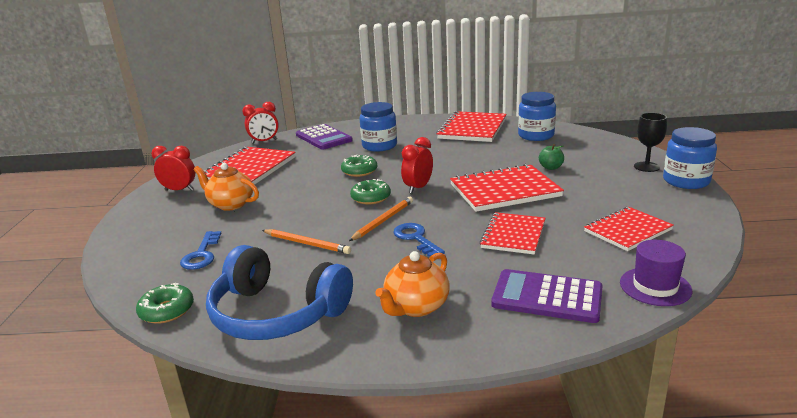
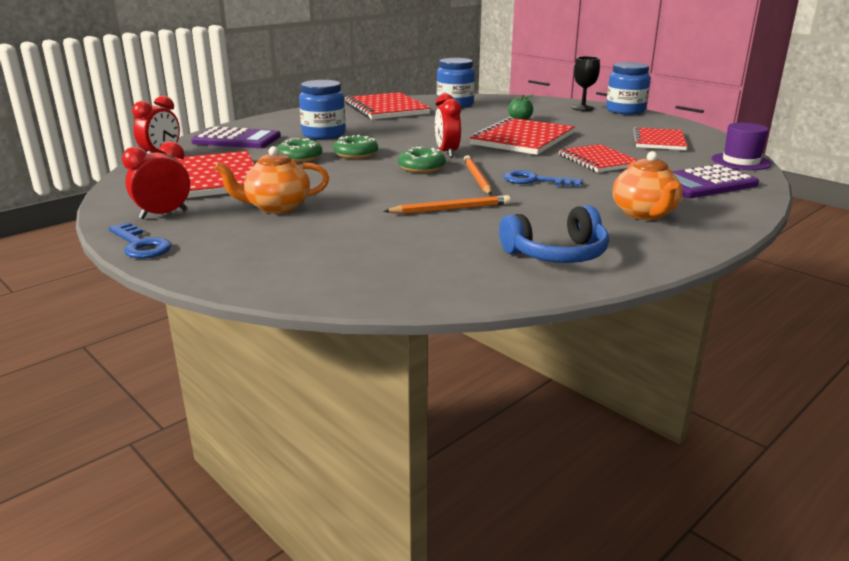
camera: 45 degrees left, 0 degrees up
green donut [136,283,194,324] -> green donut moved to [277,138,322,163]
blue key [180,231,222,270] -> blue key moved to [108,222,171,259]
blue headphones [206,245,353,340] -> blue headphones [499,205,609,263], size x0.65

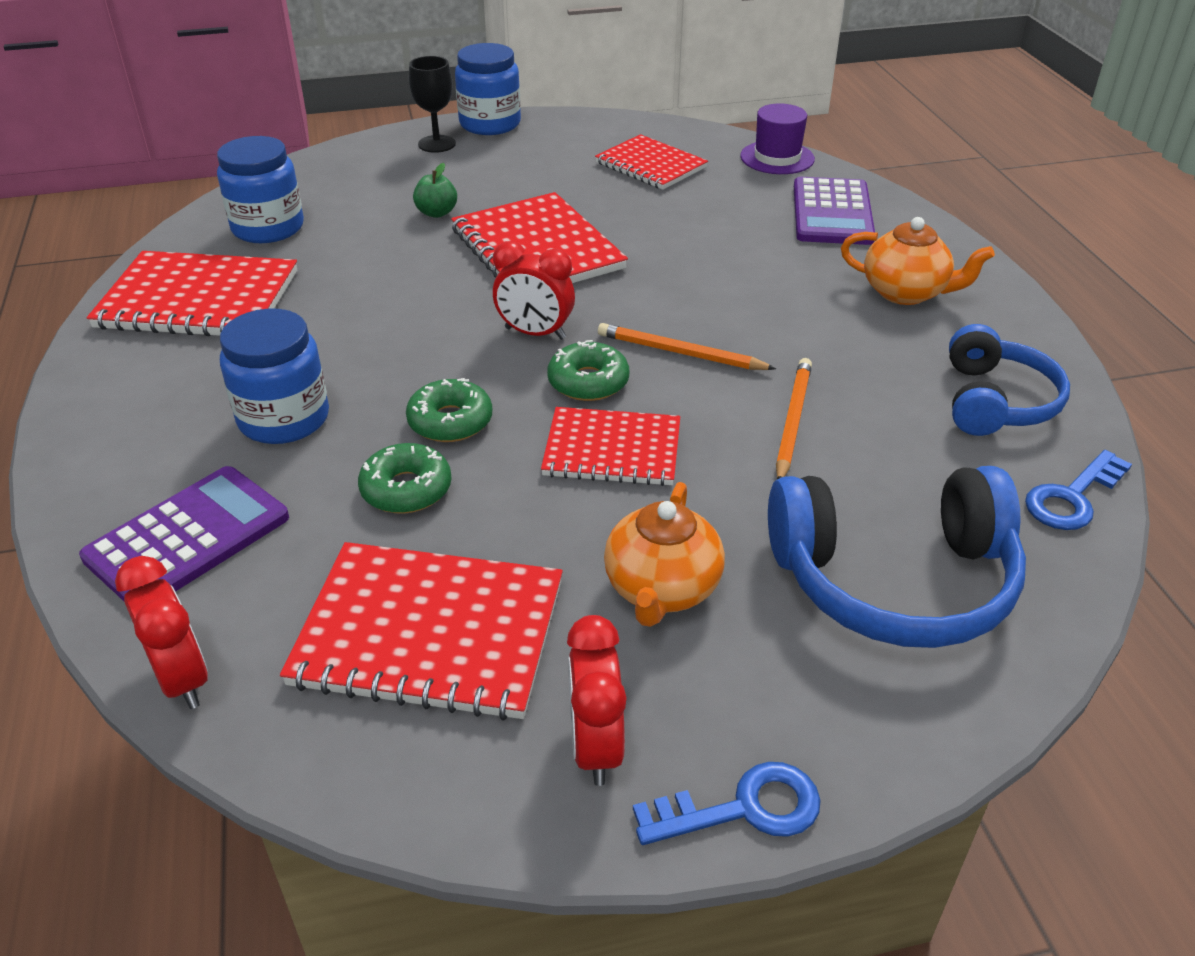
camera: 60 degrees left, 15 degrees up
blue key [504,170,583,187] -> blue key moved to [1025,450,1132,530]
red notebook [559,144,637,172] -> red notebook moved to [541,407,680,486]
none -> blue headphones [768,466,1026,648]

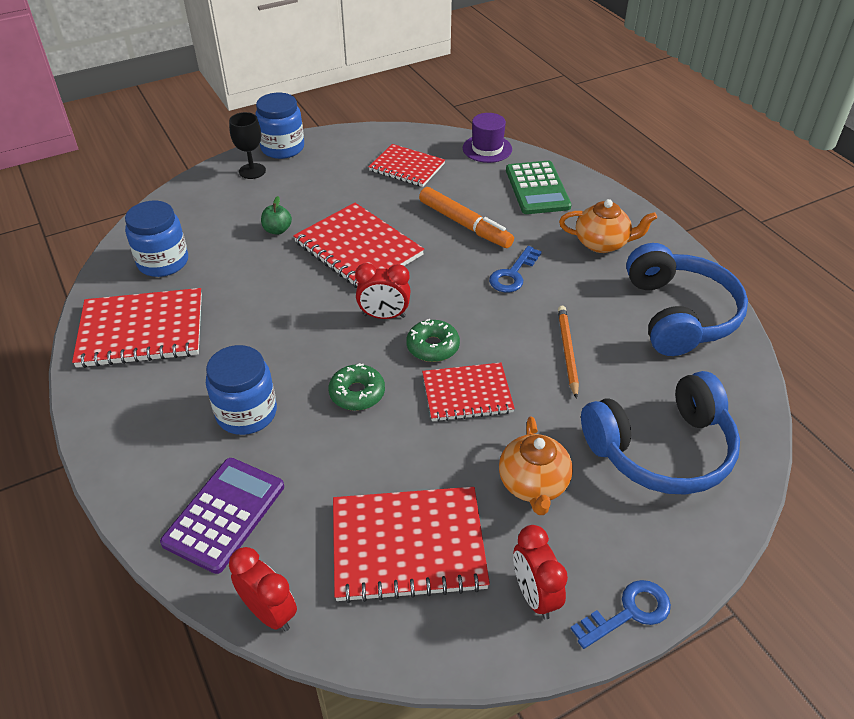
camera: 15 degrees left, 5 degrees up
green donut [358,443,452,514] -> none
orange pencil [598,323,776,370] -> none
purple calculator [794,177,875,245] -> green calculator [506,161,572,214]
blue headphones [949,324,1070,436] -> blue headphones [626,243,748,356], size x1.53
blue key [1025,450,1132,530] -> blue key moved to [489,246,542,292]
none -> orange marker [419,187,514,248]

